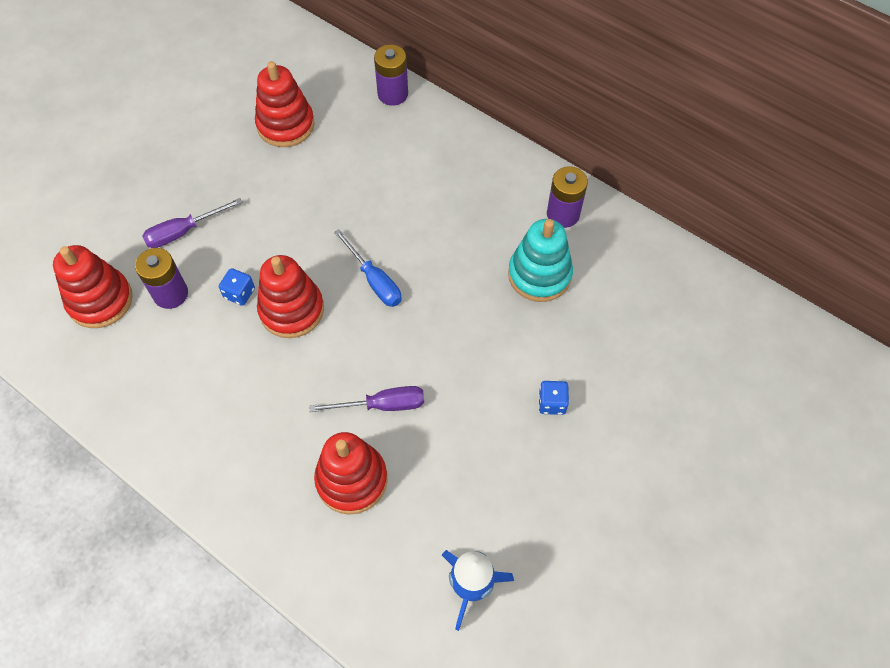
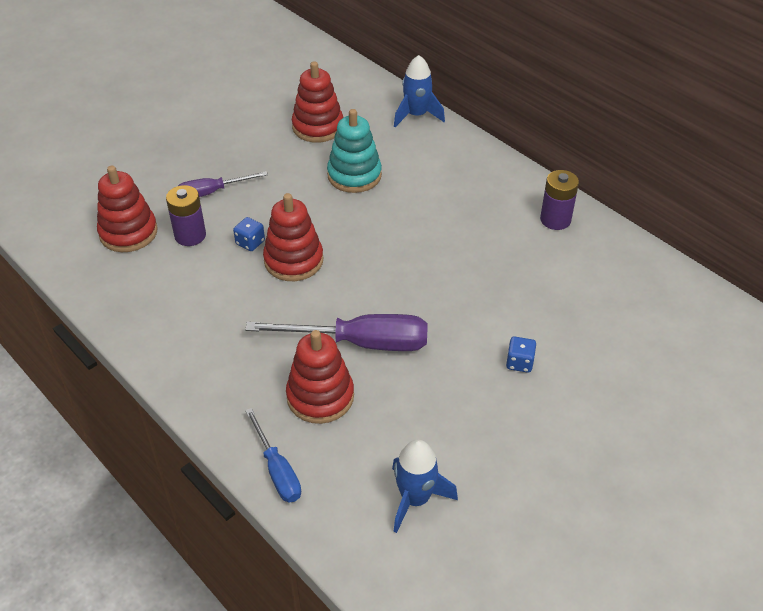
camera: 10 degrees right, 15 degrees down
purple screwdriver [309,386,424,412] -> purple screwdriver [245,314,428,351], size x1.69
blue screwdriver [334,229,402,307] -> blue screwdriver moved to [245,408,301,502]
purple battery [374,45,408,106] -> blue rocket [394,55,445,127]
turquoise stacking toy [508,219,573,302] -> turquoise stacking toy moved to [327,109,382,193]

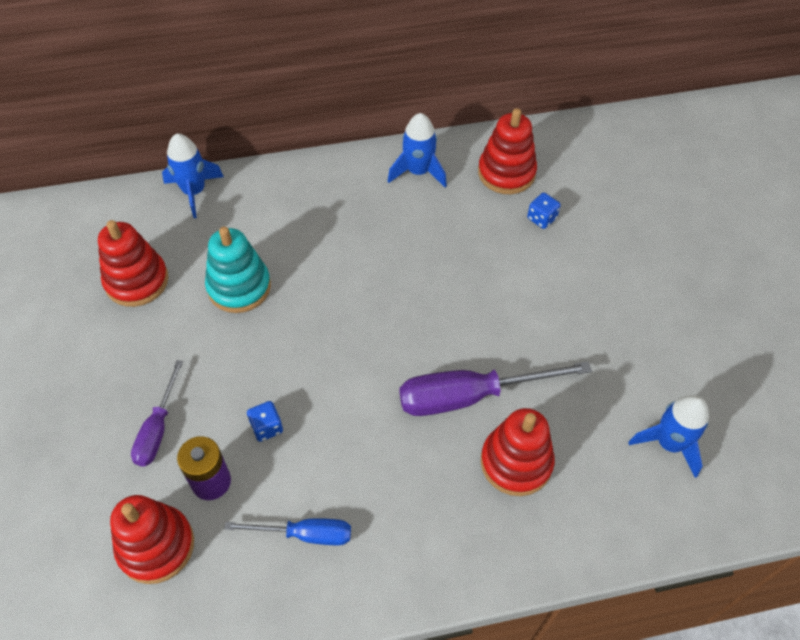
camera: 60 degrees left, 10 degrees up
purple screwdriver [245,314,428,351] -> purple screwdriver turned 135 degrees counterclockwise [399,361,592,416]
blue screwdriver [245,408,301,502] -> blue screwdriver moved to [224,518,351,545]
red stacking toy [263,193,323,281] -> red stacking toy moved to [478,108,537,194]
blue dice [506,336,536,373] -> blue dice moved to [527,193,561,229]
purple battery [540,170,579,230] -> blue rocket [388,113,447,187]

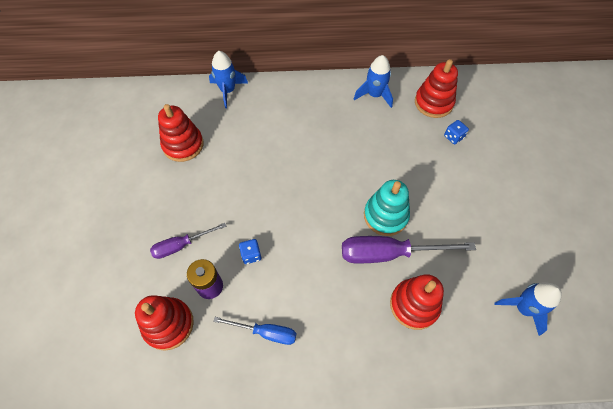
camera: 10 degrees right, 5 degrees up
purple screwdriver [131,360,183,466] -> purple screwdriver turned 45 degrees clockwise [150,223,227,259]
turquoise stacking toy [205,227,271,313] -> turquoise stacking toy moved to [364,180,410,236]

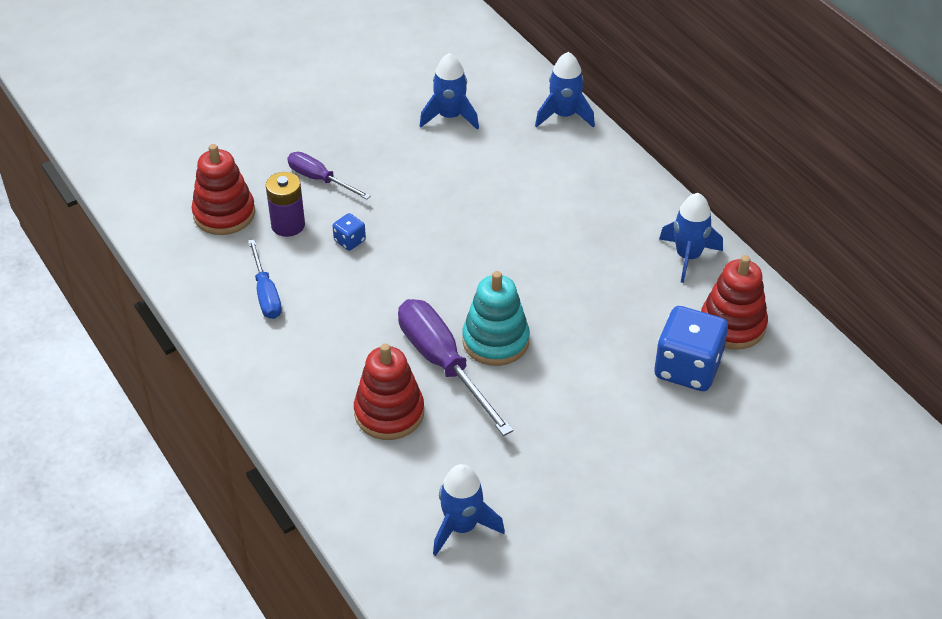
camera: 60 degrees right, 15 degrees down
red stacking toy [158,104,204,162] -> blue rocket [420,53,479,130]
blue dice [444,120,469,145] -> blue dice [654,306,728,391], size x2.17

